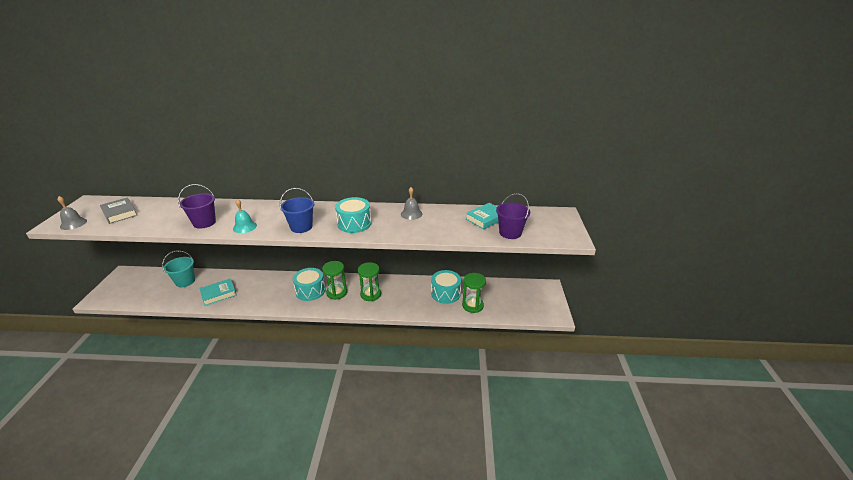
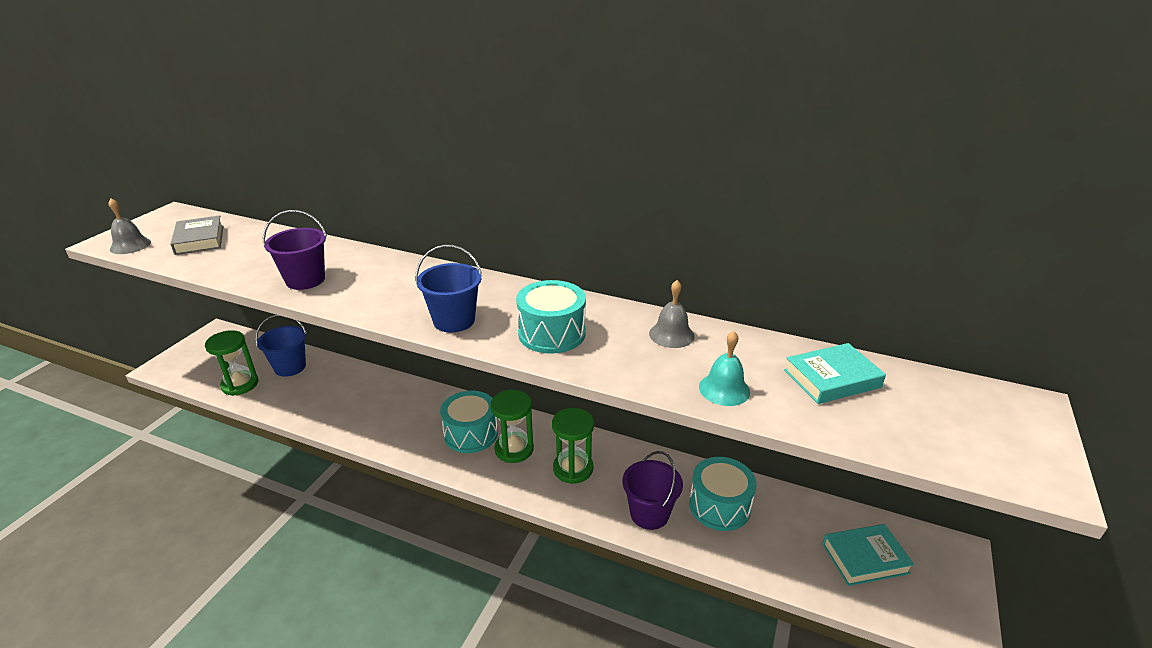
camera: 20 degrees right, 0 degrees up
turquoise bucket [162,251,195,287] -> blue bucket [255,315,306,377]
turquoise book [199,278,237,306] -> turquoise book moved to [822,524,914,586]
turquoise bell [233,199,257,233] -> turquoise bell moved to [699,331,750,406]
green hourglass [462,273,486,313] -> green hourglass moved to [205,330,258,396]
purple bucket [496,193,530,239] -> purple bucket moved to [622,451,683,530]

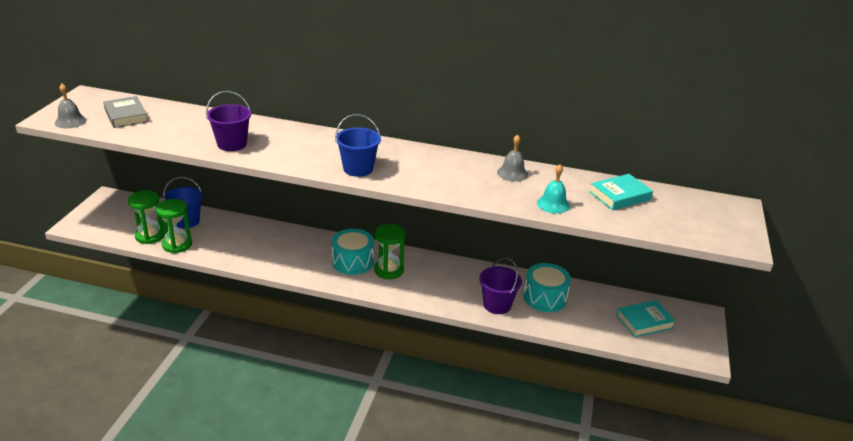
camera: 10 degrees left, 0 degrees up
turquoise drum [516,280,586,354] -> none
green hourglass [552,408,594,484] -> green hourglass moved to [156,199,192,253]

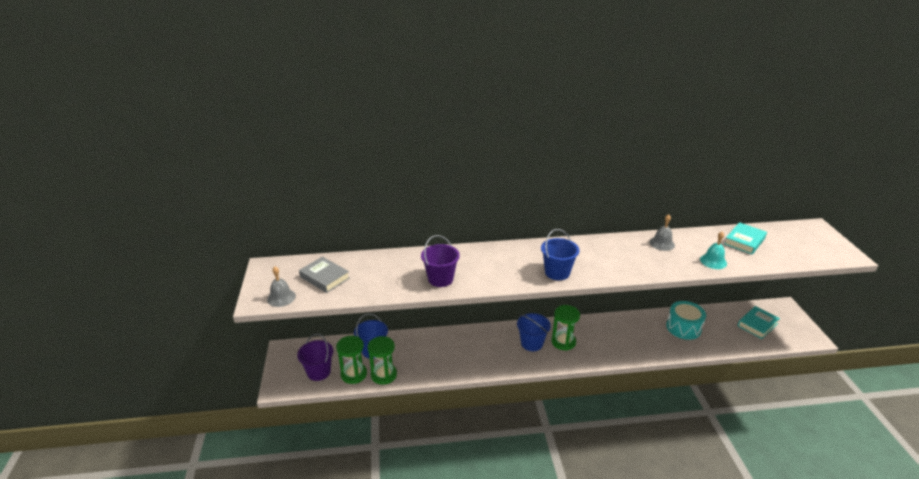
camera: 20 degrees left, 0 degrees up
turquoise drum [332,229,374,275] -> blue bucket [517,313,551,351]
purple bucket [479,258,522,314] -> purple bucket moved to [297,334,333,381]

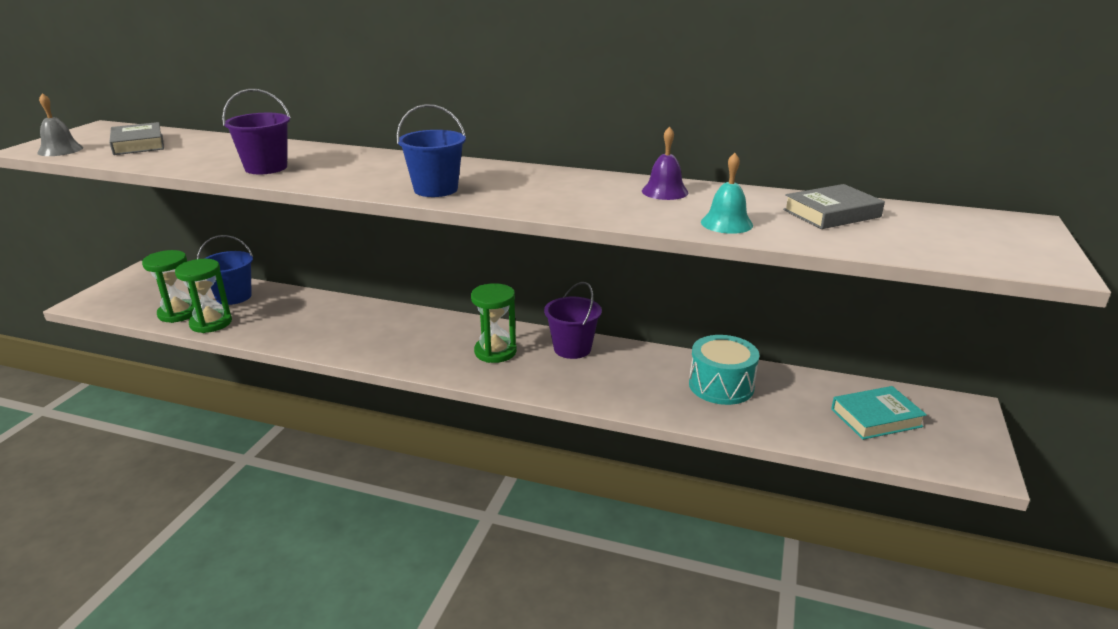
camera: 25 degrees right, 5 degrees down
purple bucket [297,334,333,381] -> purple bucket moved to [544,282,602,359]
blue bucket [517,313,551,351] -> none
grey bell [650,214,675,251] -> purple bell [642,127,688,200]
turquoise book [724,222,767,254] -> grey book [783,184,885,229]

